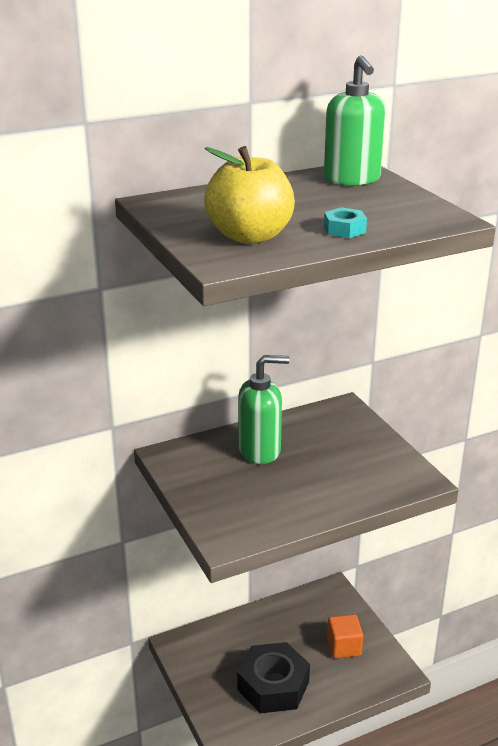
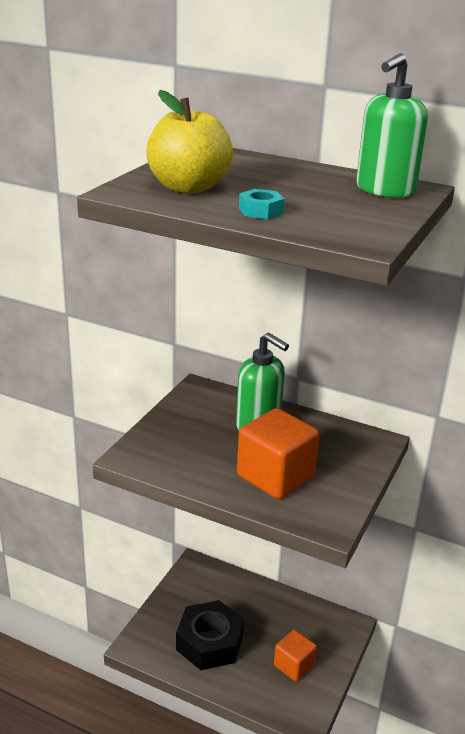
camera: 50 degrees right, 0 degrees up
none -> orange cube [237,408,320,499]

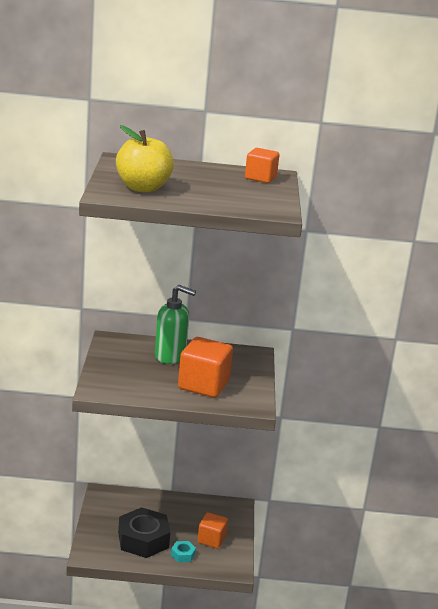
camera: 25 degrees left, 5 degrees down
turquoise nut [239,189,284,219] -> turquoise nut moved to [171,541,196,562]
green soap dispenser [356,53,428,198] -> orange cube [245,148,280,183]

